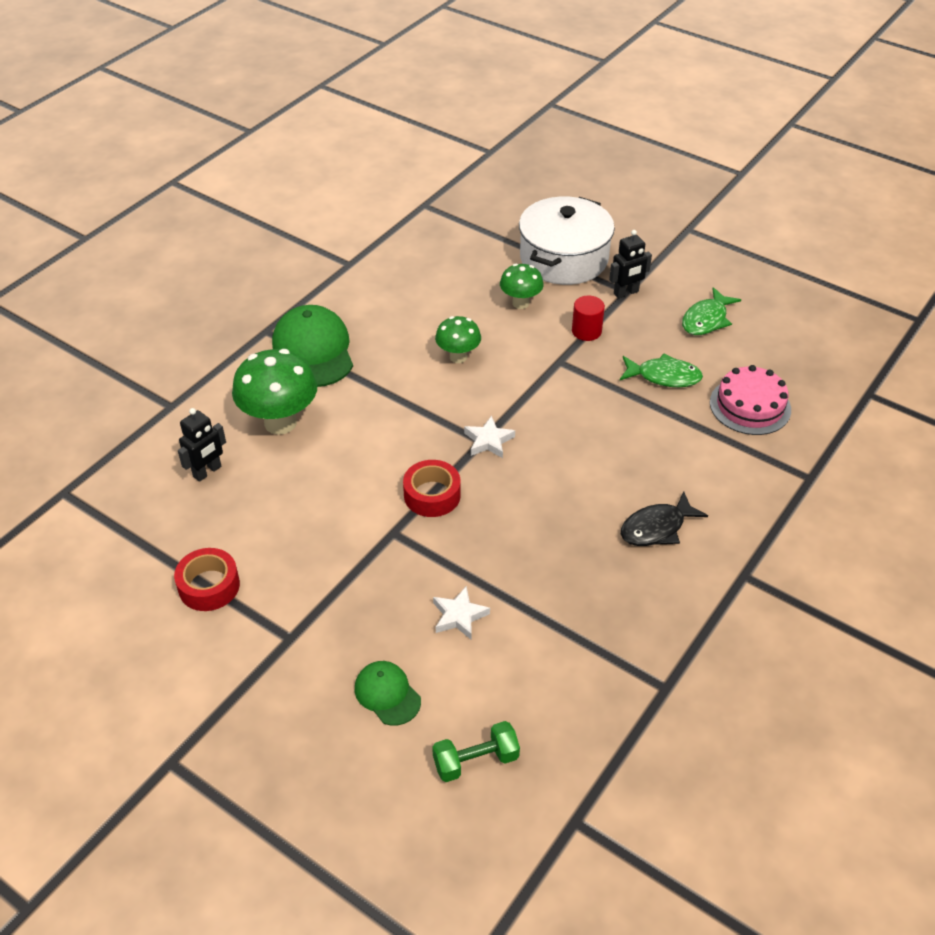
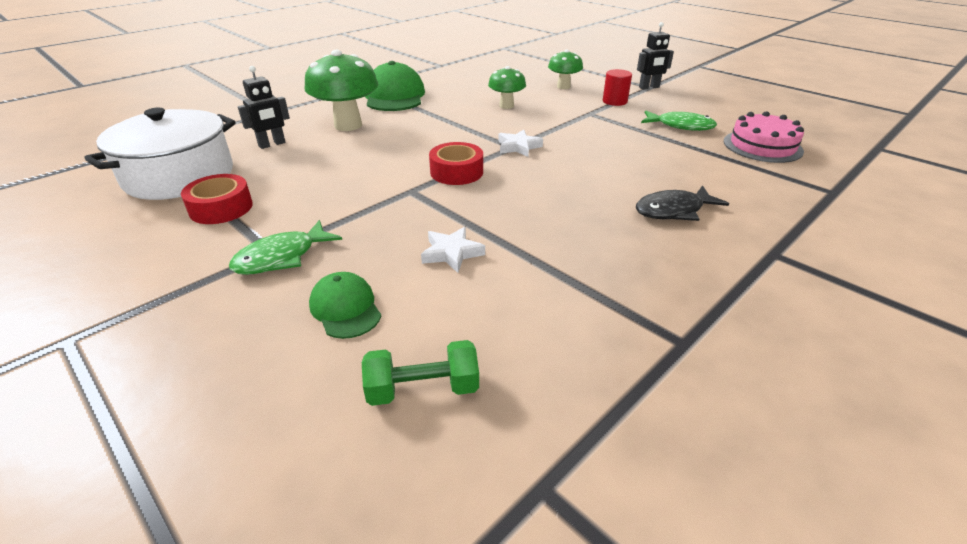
camera: 10 degrees right, 10 degrees down
white pot [519,197,615,285] -> white pot moved to [84,108,236,200]
green fish [682,287,741,335] -> green fish moved to [229,220,342,275]

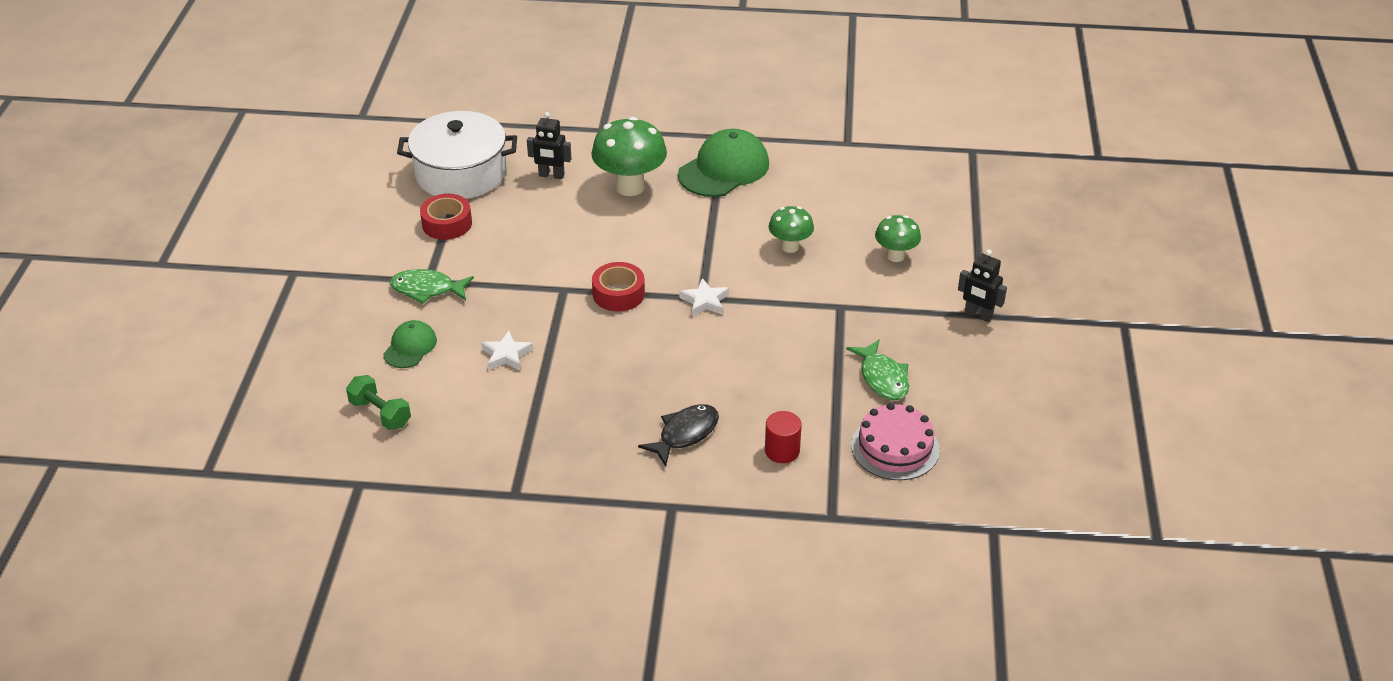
camera: 50 degrees right, 5 degrees up
red cylinder [603,69,632,106] -> red cylinder moved to [765,411,802,463]
black fish [636,185,729,221] -> black fish turned 105 degrees clockwise [638,404,719,466]

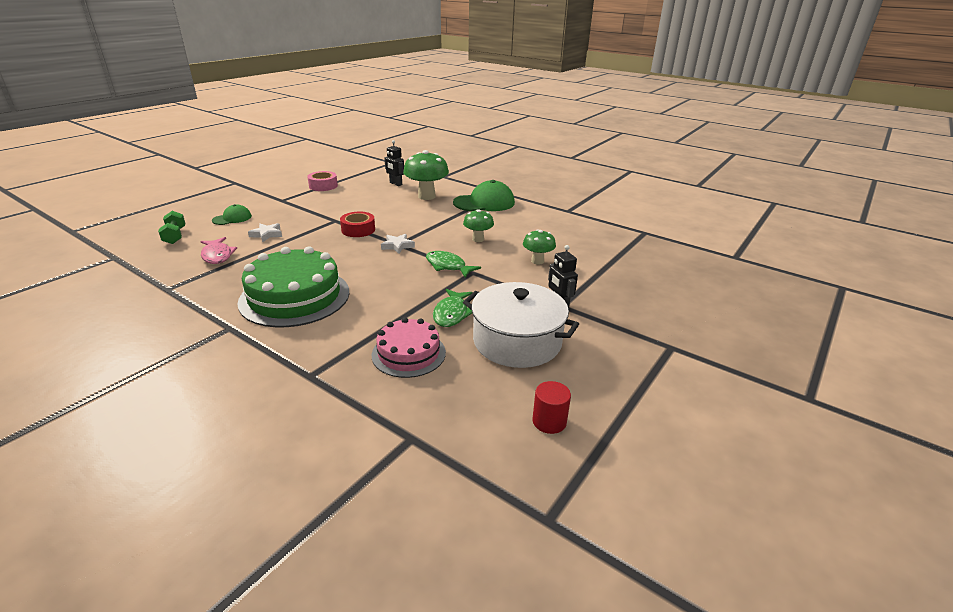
camera: 30 degrees right, 10 degrees down
green fish [390,269,474,304] -> green fish moved to [426,251,481,278]
white pot [397,111,517,199] -> white pot moved to [463,282,579,368]
red tape [420,194,472,240] -> pink tape [307,171,338,191]
black fish [638,404,719,466] -> green cake [238,246,350,327]
red cylinder [765,411,802,463] -> red cylinder moved to [533,381,571,434]
none -> pink fish [200,237,237,264]

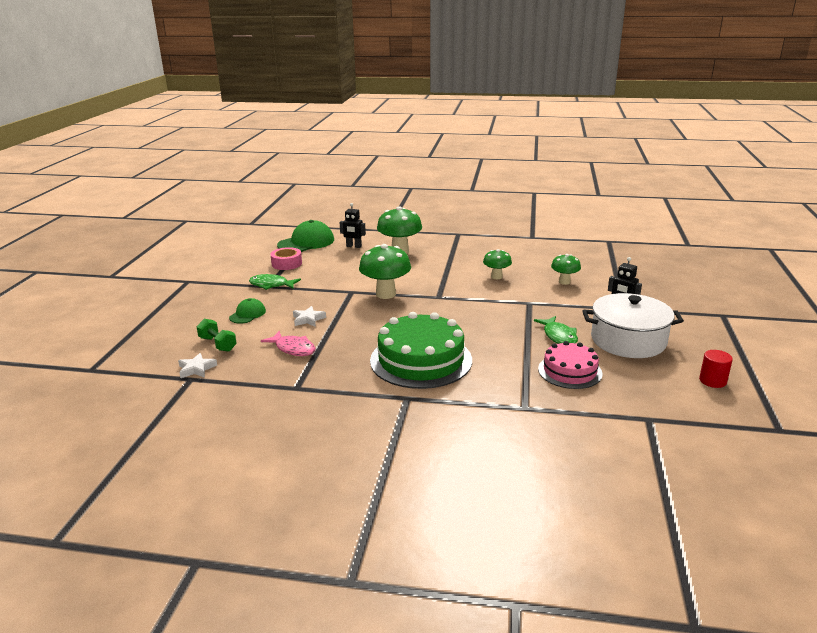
camera: 25 degrees left, 5 degrees down
red tape [340,212,375,237] -> green mushroom [359,244,411,299]
white star [381,234,415,254] -> white star moved to [178,353,217,378]
green fish [426,251,481,278] -> green fish moved to [249,274,301,290]
green cap [453,180,515,211] -> green cap moved to [277,220,334,252]

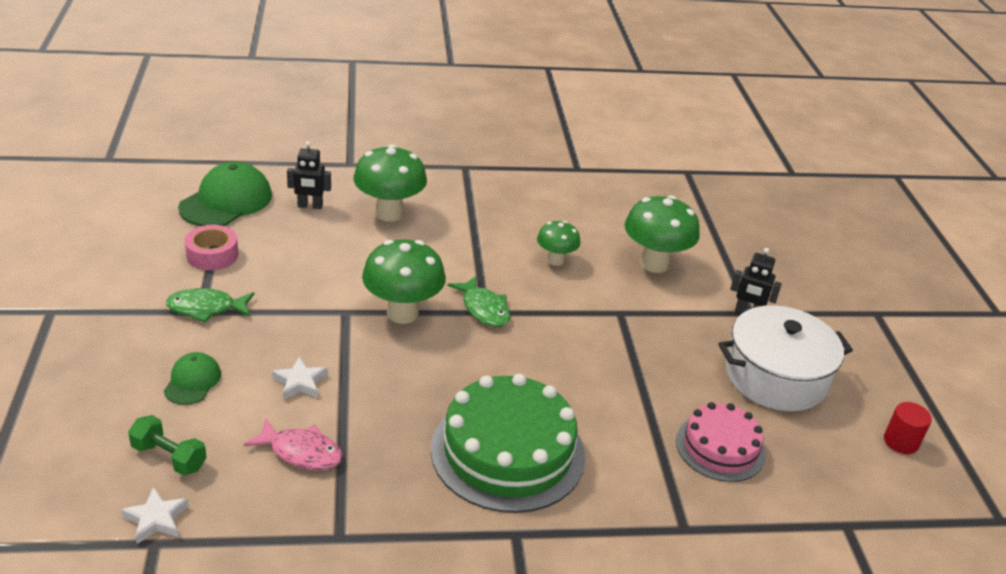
camera: 20 degrees left, 10 degrees up
green fish [534,316,578,344] -> green fish moved to [447,275,510,327]
green mushroom [551,254,581,285] -> green mushroom [625,195,700,273], size x1.72

